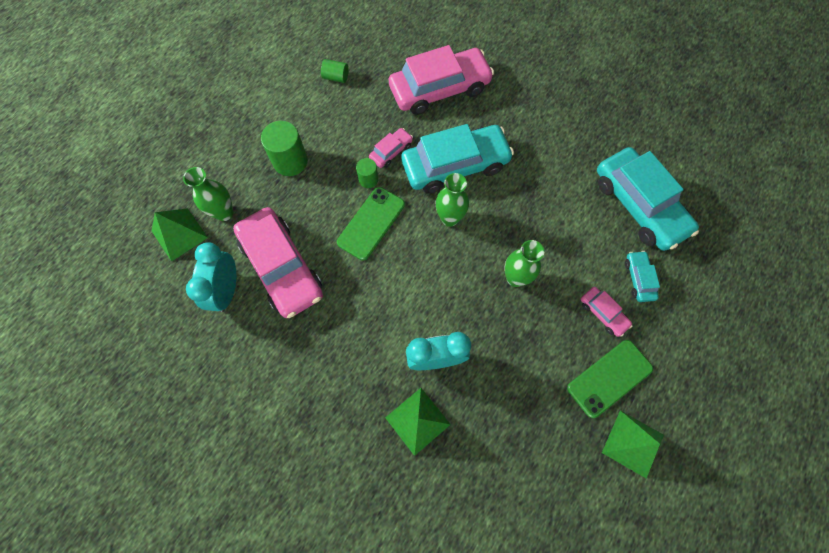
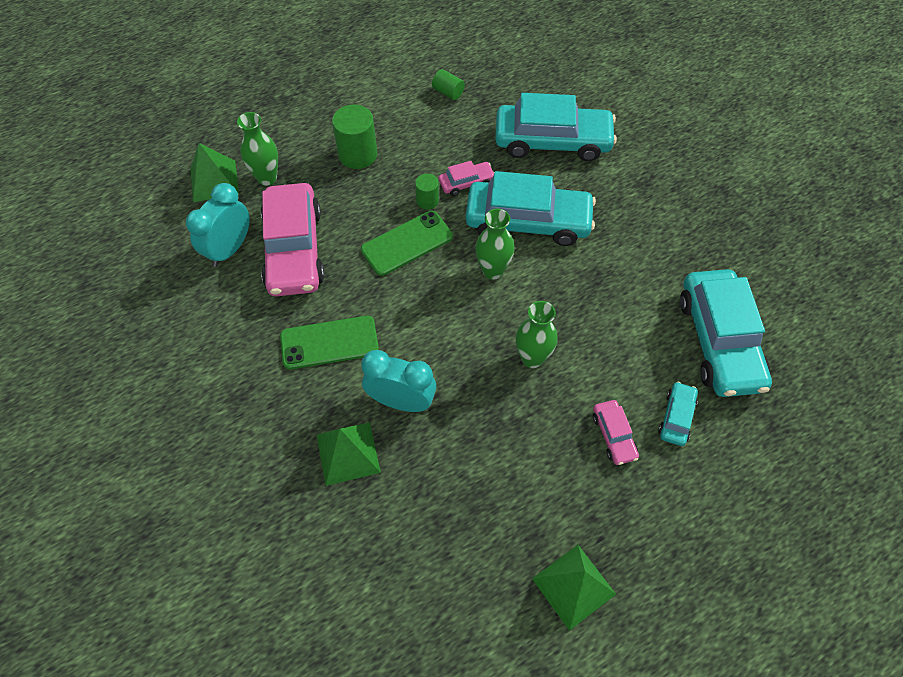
camera: 25 degrees right, 10 degrees down
pink car [389,45,494,115] -> turquoise car [495,93,617,161]
green phone [567,340,653,418] -> green phone moved to [280,316,379,369]

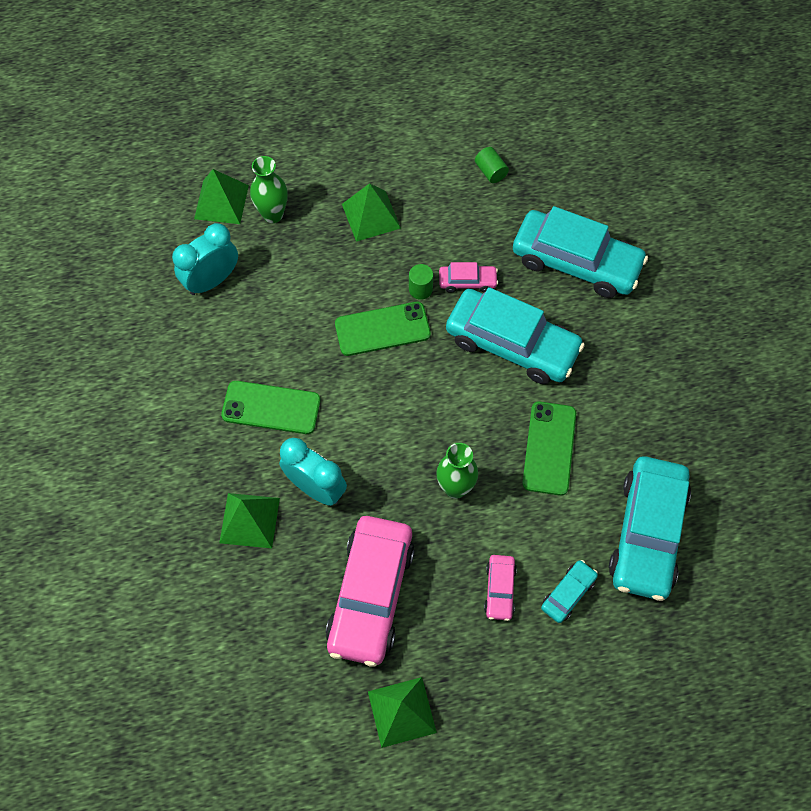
camera: 20 degrees right, 5 degrees up
pink car [261,183,325,297] -> pink car moved to [326,516,415,667]
green cylinder [332,105,377,169] -> green pyramid [342,183,401,242]
green vase [475,209,515,280] -> none
none -> green phone [522,402,576,496]

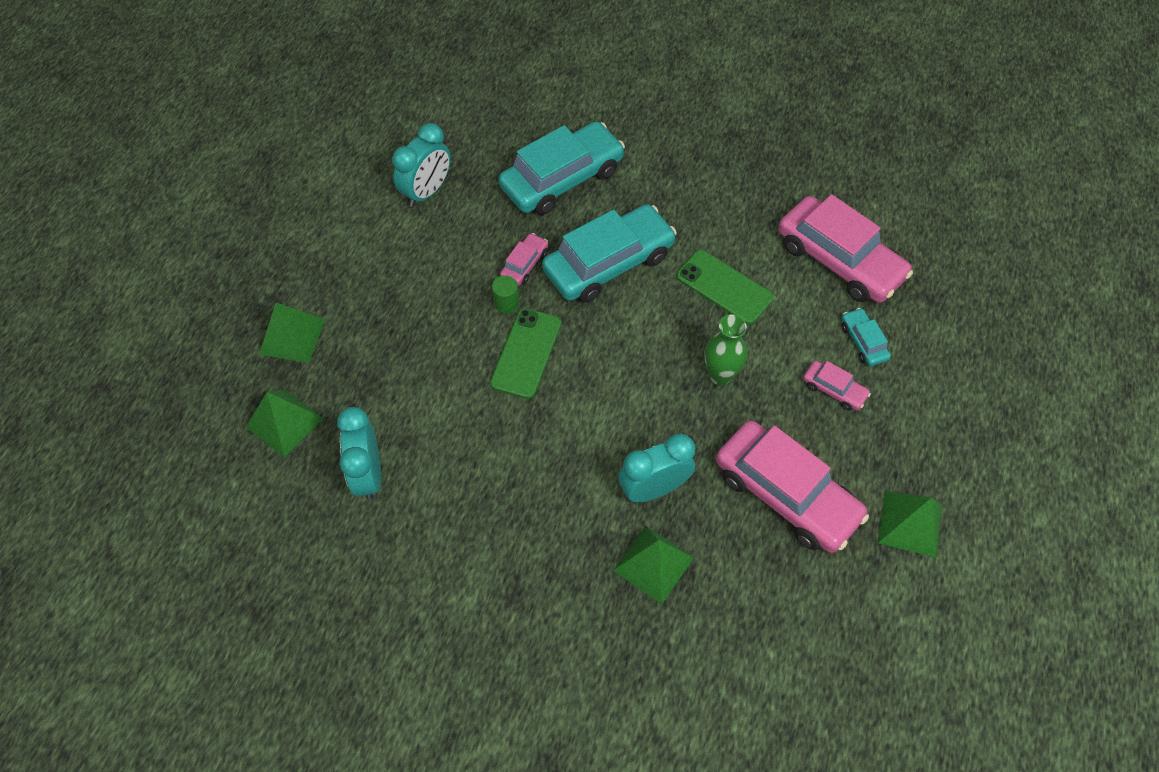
camera: 60 degrees left, 5 degrees down
green phone [221,381,321,434] -> none
green vase [250,156,288,223] -> none
green pyramid [342,183,401,242] -> green pyramid moved to [259,302,325,363]
green cylinder [475,147,509,183] -> turquoise clock [392,123,451,207]
turquoise car [609,456,691,601] -> pink car [778,194,913,303]

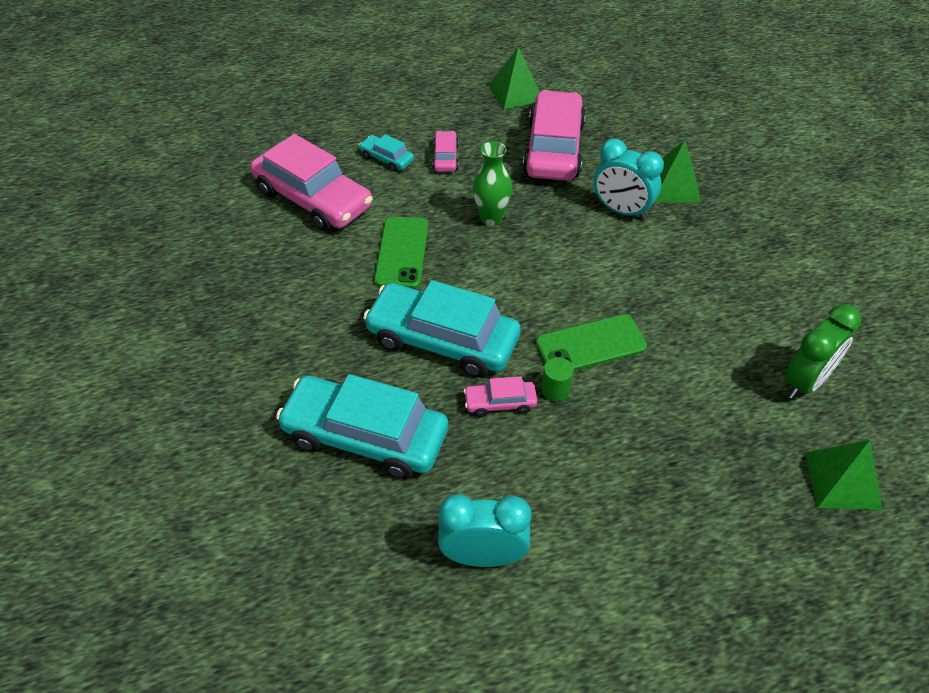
camera: 125 degrees left, 10 degrees down
green pyramid [259,302,325,363] -> none
turquoise clock [337,407,381,500] -> green clock [785,304,861,399]
pink car [778,194,913,303] -> pink car turned 120 degrees clockwise [250,134,373,231]
turquoise car [842,308,891,366] -> turquoise car turned 90 degrees clockwise [359,134,414,172]

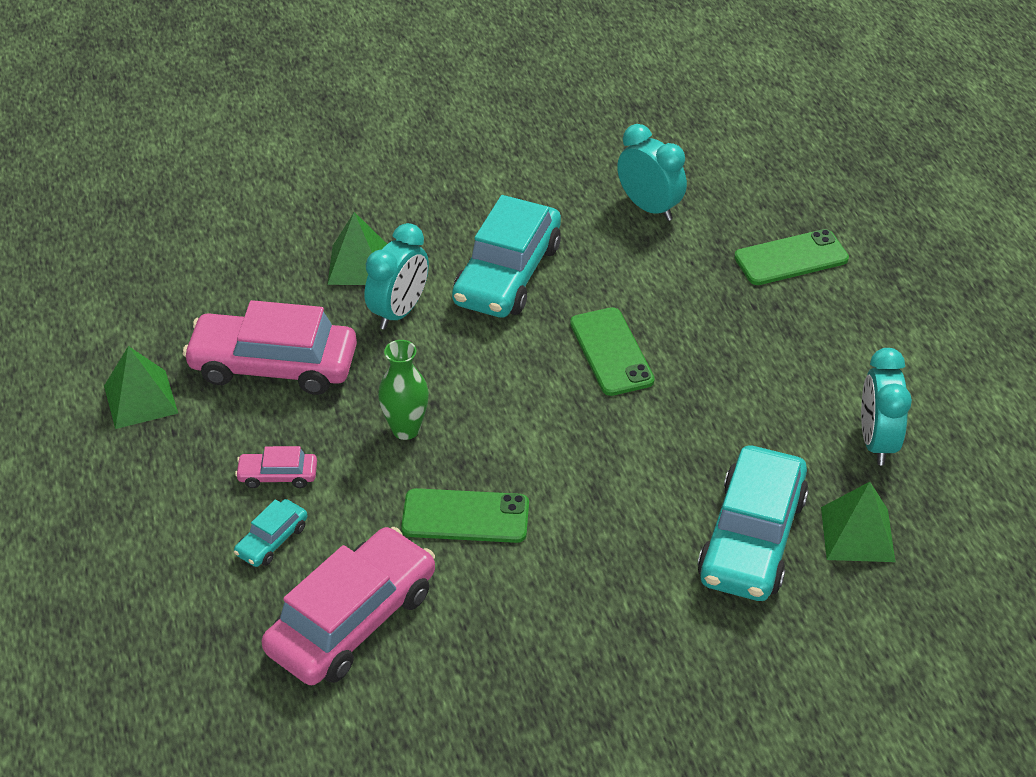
camera: 90 degrees left, 5 degrees down
turquoise car [363,280,521,378] -> turquoise car moved to [452,195,561,318]
pink car [463,376,537,417] -> none
green cylinder [541,357,574,402] -> none
green clock [785,304,861,399] -> turquoise clock [617,124,687,221]
green pyramid [805,440,883,510] -> green pyramid moved to [821,482,895,562]
none -> green phone [734,229,849,285]

